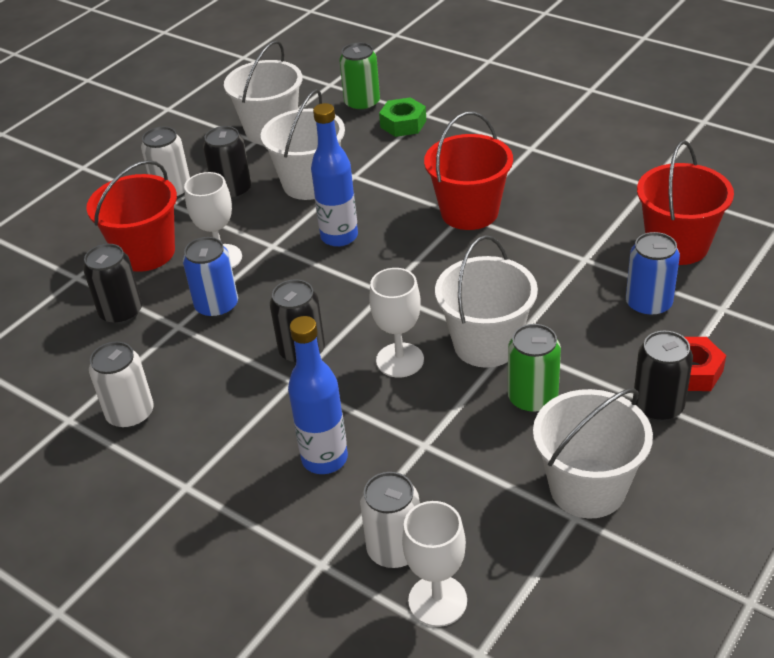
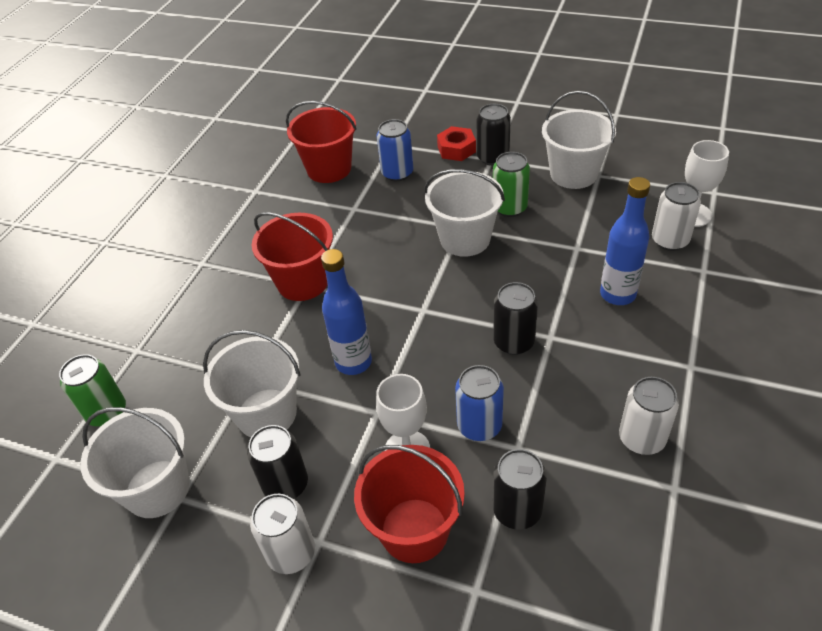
camera: 105 degrees left, 5 degrees up
white goblet [369,268,424,378] -> none
green nut [379,97,426,137] -> none

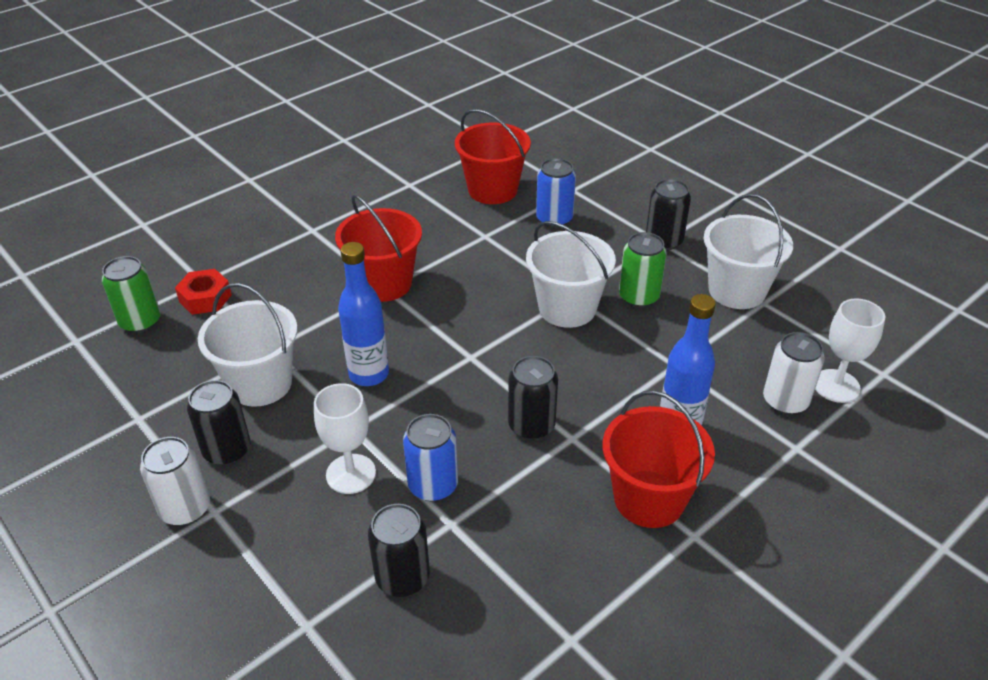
camera: 25 degrees right, 5 degrees down
white bucket [80,407,190,518] -> none
red bucket [354,445,465,563] -> red bucket moved to [602,390,715,528]
red nut [437,126,476,161] -> red nut moved to [175,269,232,315]
white can [619,377,679,455] -> none

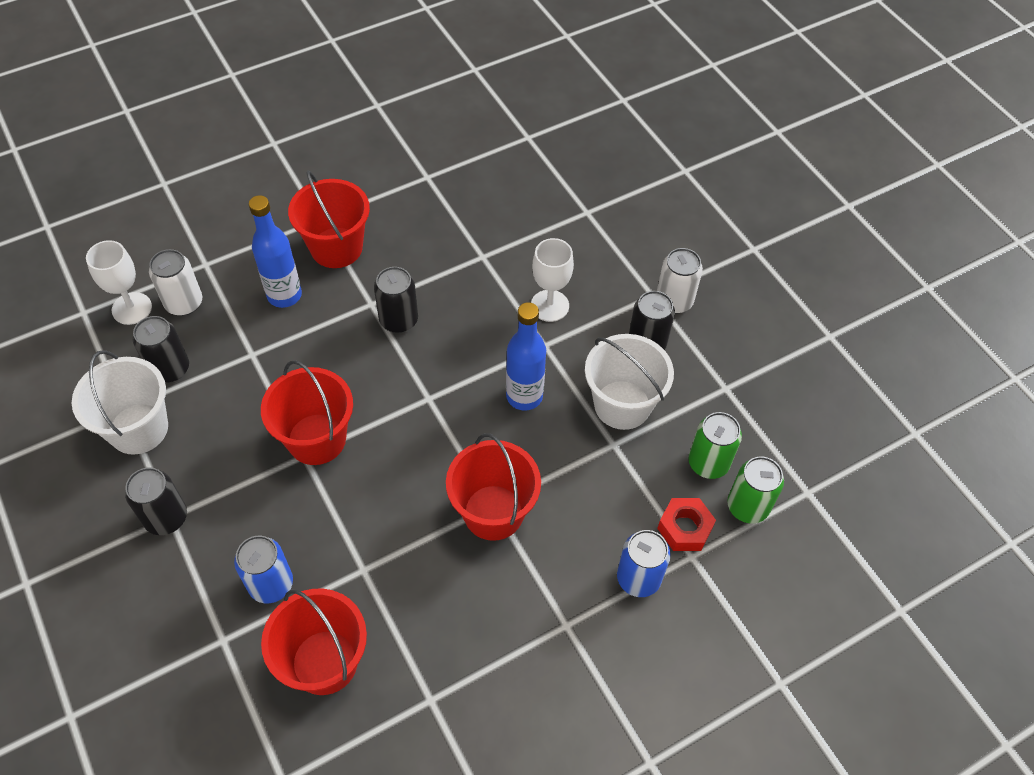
camera: 170 degrees left, 15 degrees up
black can [368,504,430,597] -> black can moved to [133,316,189,383]
blue can [403,414,458,501] -> blue can moved to [617,530,671,597]
white bucket [526,221,616,328] -> red bucket [261,360,353,465]
green can [619,232,667,308] -> green can moved to [688,412,742,479]

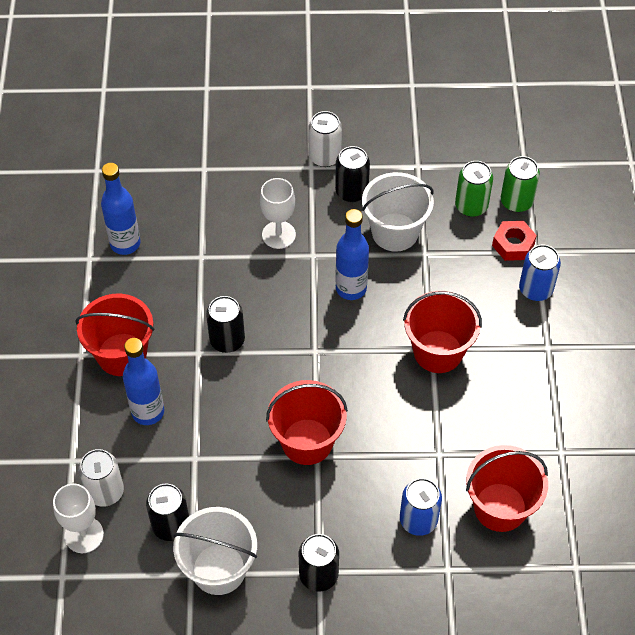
camera: 60 degrees left, 0 degrees up
none -> blue bottle [101,163,140,255]

